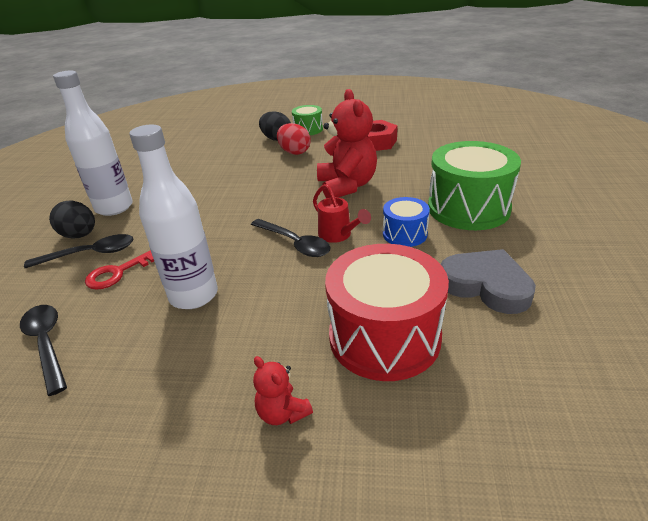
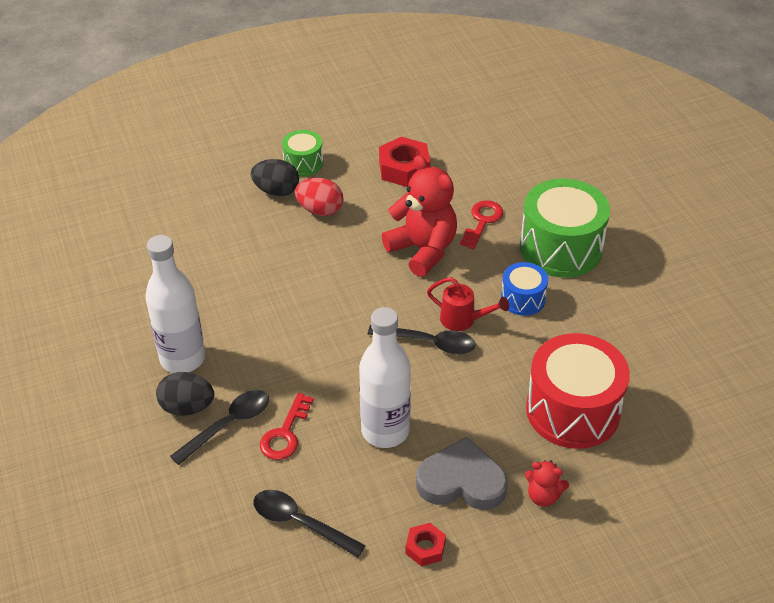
camera: 30 degrees left, 10 degrees up
grey heart [441,249,536,314] -> grey heart moved to [416,437,508,510]
none -> red nut [405,523,446,566]
none -> red key [460,200,503,249]

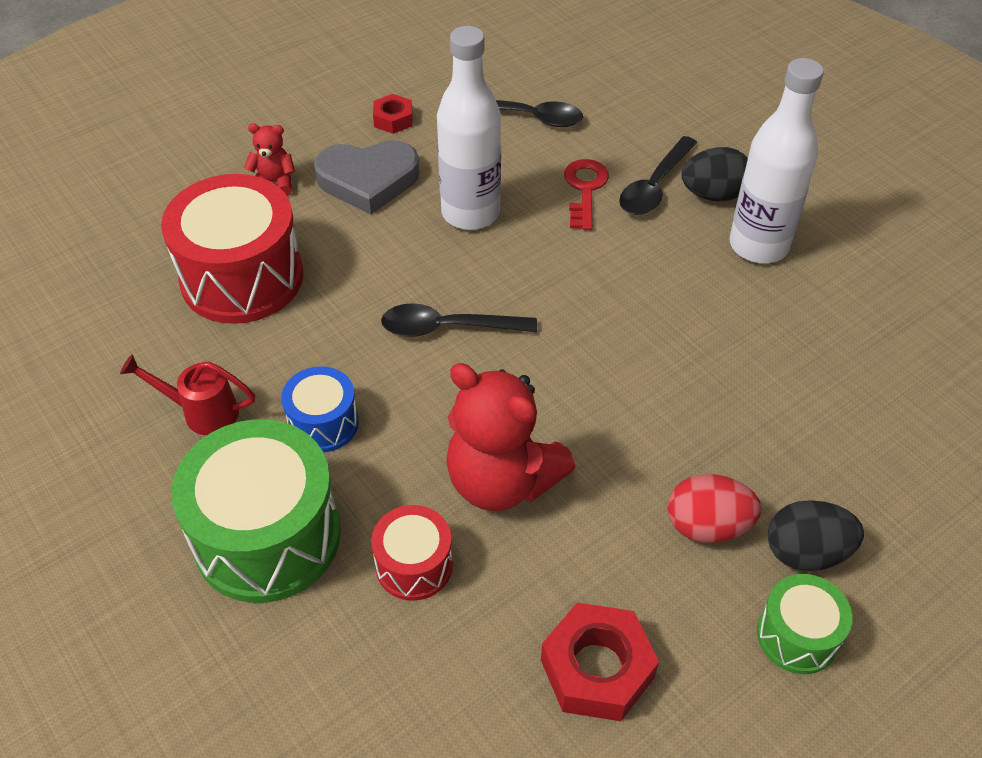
camera: 165 degrees right, 5 degrees up
red watering can [427,277,509,331] -> red watering can moved to [120,354,255,435]
red key [460,200,503,249] -> red drum [371,505,453,601]

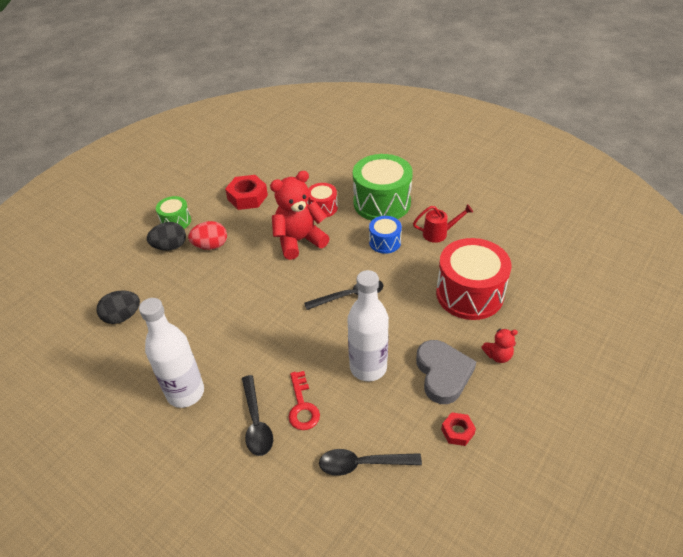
camera: 165 degrees right, 5 degrees down
grey heart [314,140,420,214] -> grey heart turned 105 degrees clockwise [416,340,477,404]
red teddy bear [446,363,576,511] -> red teddy bear turned 45 degrees counterclockwise [270,171,330,260]
black spoon [619,136,697,215] -> black spoon turned 150 degrees clockwise [242,375,273,456]
black egg [681,147,748,201] -> black egg moved to [97,290,140,324]

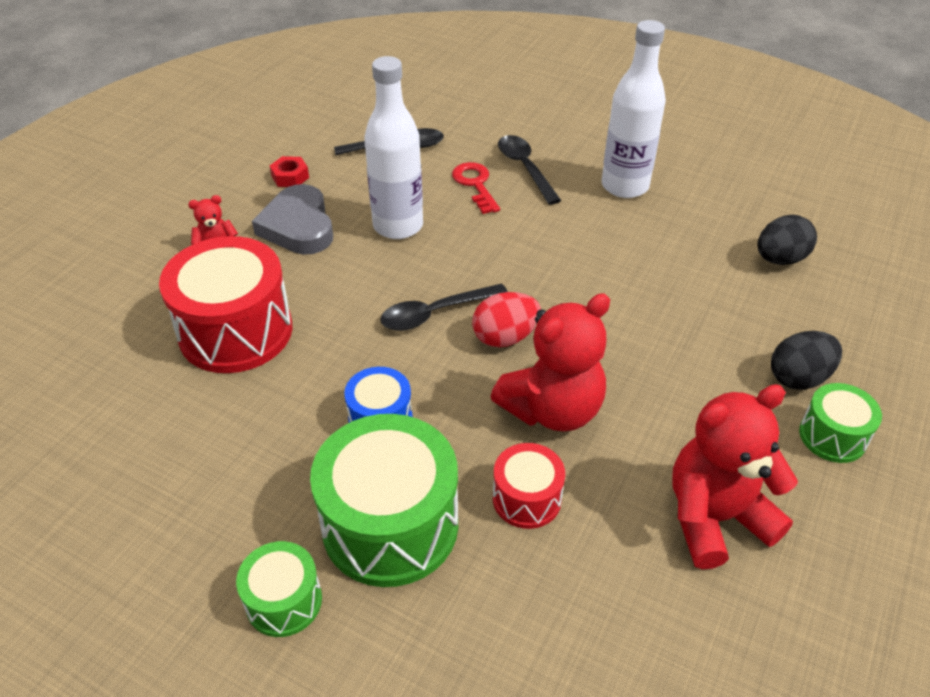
camera: 170 degrees right, 0 degrees up
red egg [188,221,227,250] -> red egg moved to [472,292,541,347]
red nut [225,175,268,210] -> red teddy bear [672,384,798,569]
red watering can [413,204,473,243] -> none
none -> green drum [236,541,322,637]

